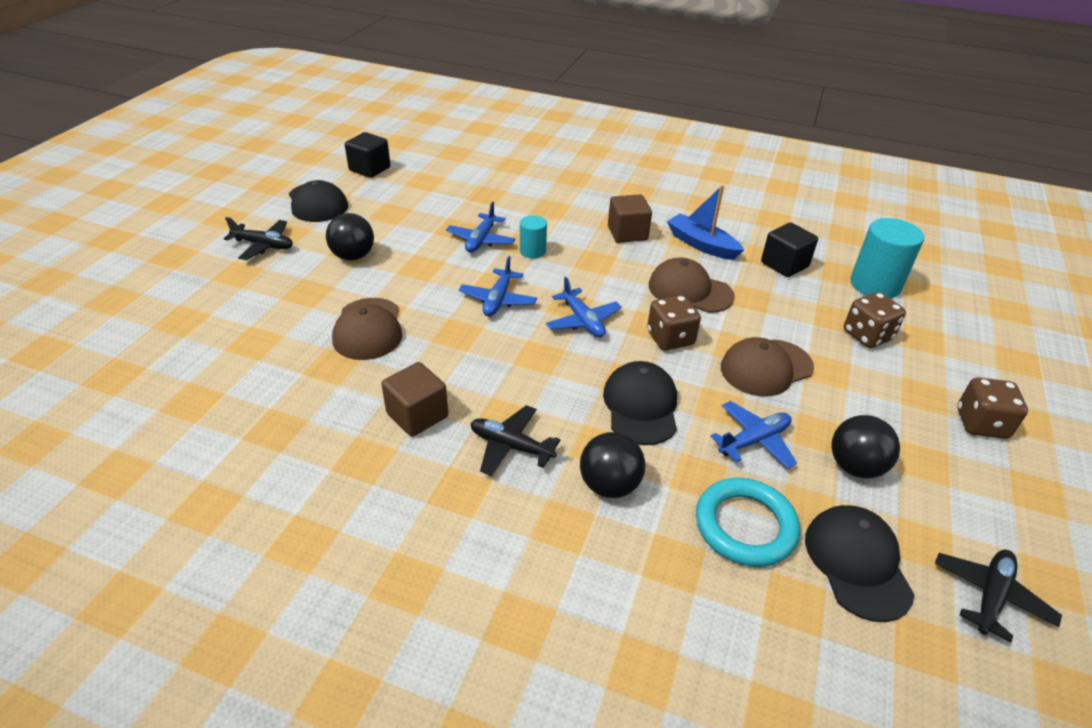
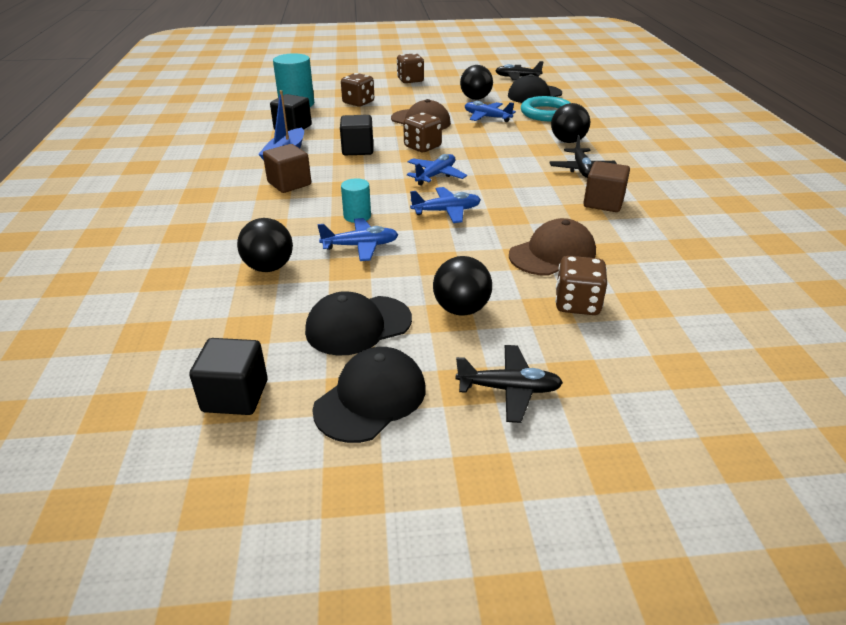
camera: 115 degrees left, 5 degrees down
black plane [224,217,293,260] -> black plane turned 105 degrees clockwise [456,345,563,423]
black cap [603,361,677,445] -> black cap moved to [305,291,412,356]
brown cap [649,257,735,313] -> black cube [340,115,373,155]
none -> black ball [237,218,293,272]
none -> brown dice [555,256,607,315]

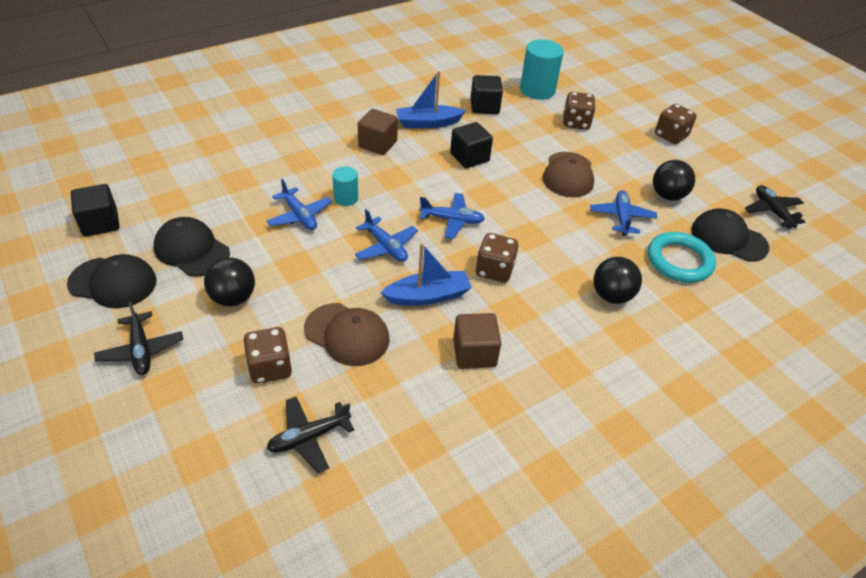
camera: 60 degrees right, 10 degrees up
black ball [237,218,293,272] -> none
brown dice [403,113,442,152] -> brown dice moved to [476,233,518,283]
black plane [549,135,617,178] -> black plane moved to [267,397,354,473]
none -> blue boat [380,243,472,306]

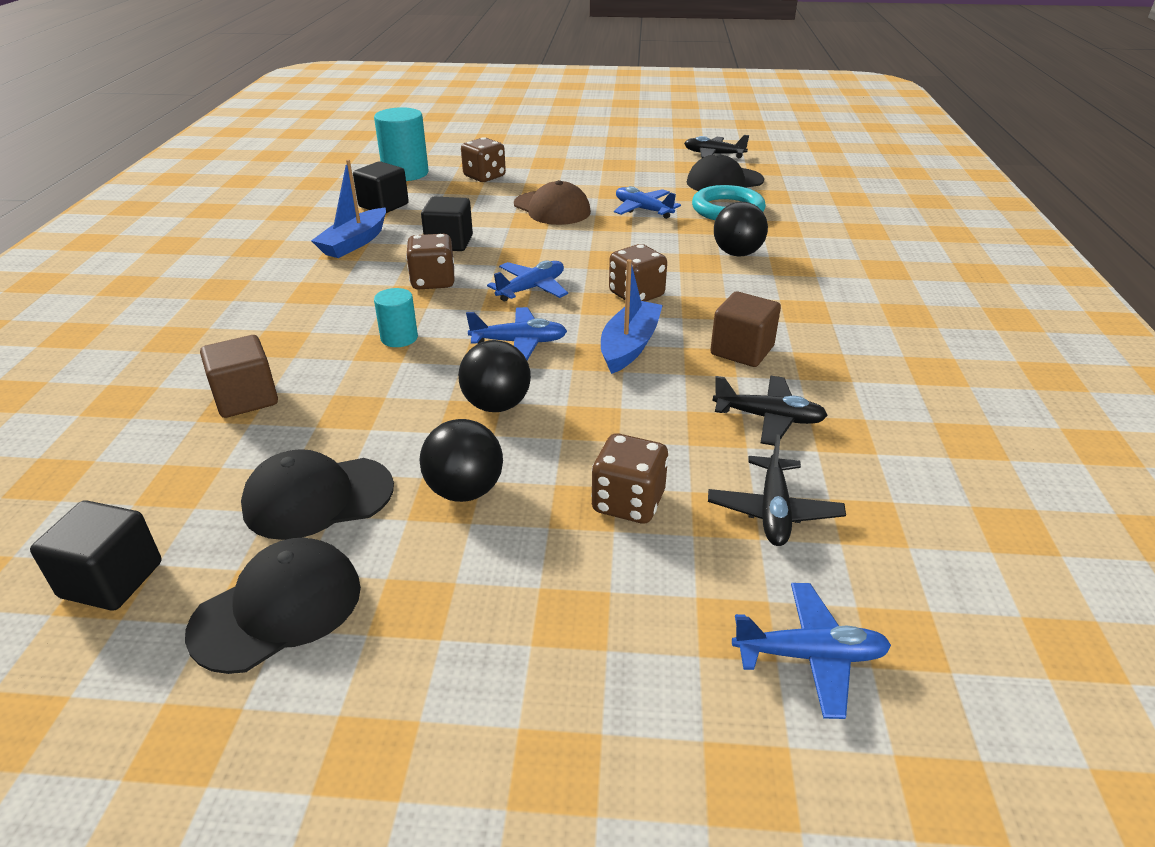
camera: 50 degrees left, 10 degrees down
black plane [94,302,183,375] -> black plane moved to [713,376,828,446]
blue plane [266,179,332,230] -> blue plane moved to [732,583,891,719]
brown cap [304,303,390,366] -> none
brown cube [358,109,398,155] -> brown cube moved to [200,335,278,418]
black ball [653,160,695,200] -> black ball moved to [458,340,531,412]
brown dice [655,104,697,144] -> brown dice moved to [406,234,454,290]

